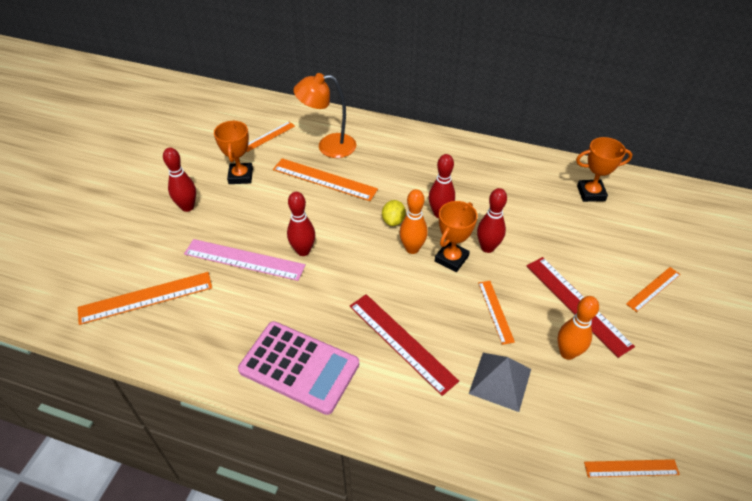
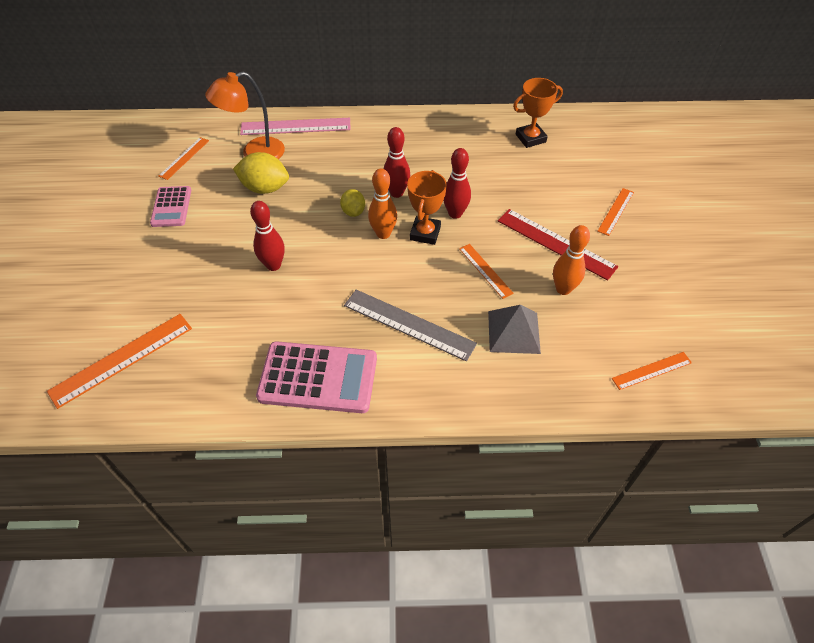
camera: 20 degrees left, 5 degrees up
red bowling pin [163,148,196,212] -> none
pink ruler [184,239,306,281] -> pink ruler moved to [240,118,351,135]
orange trophy [214,120,253,184] -> pink calculator [150,186,191,227]
orange ruler [273,158,378,201] -> yellow lemon [233,152,289,194]
red ruler [349,294,459,396] -> grey ruler [344,290,477,362]

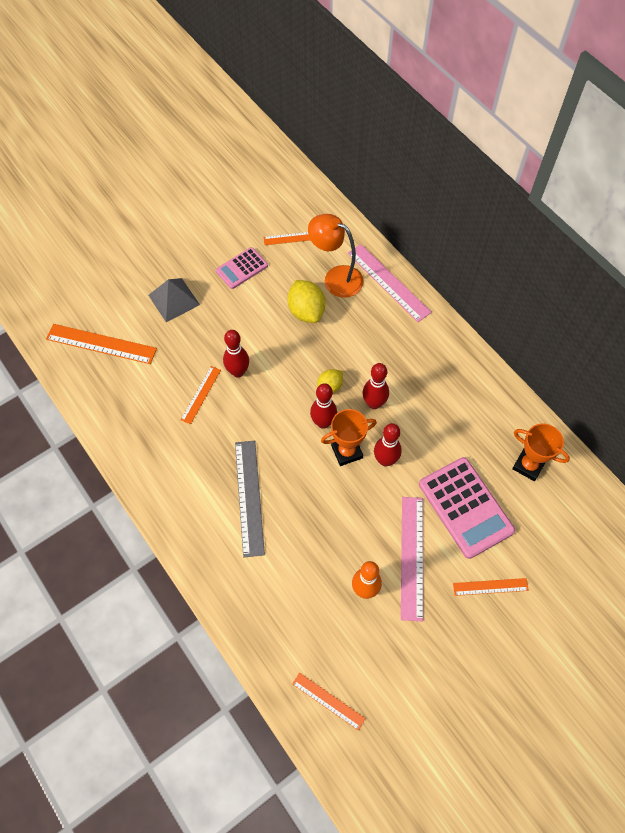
camera: 55 degrees right, 10 degrees up
pink calculator [256,341,377,413] -> pink calculator moved to [419,457,515,559]
orange bowling pin [368,168,397,239] -> red bowling pin [310,383,337,429]
orange ruler [459,244,514,299] -> orange ruler moved to [181,366,221,424]
grey pyramid [488,305,541,354] -> grey pyramid moved to [148,278,200,322]
red ruler [498,209,618,281] -> pink ruler [401,497,423,622]

